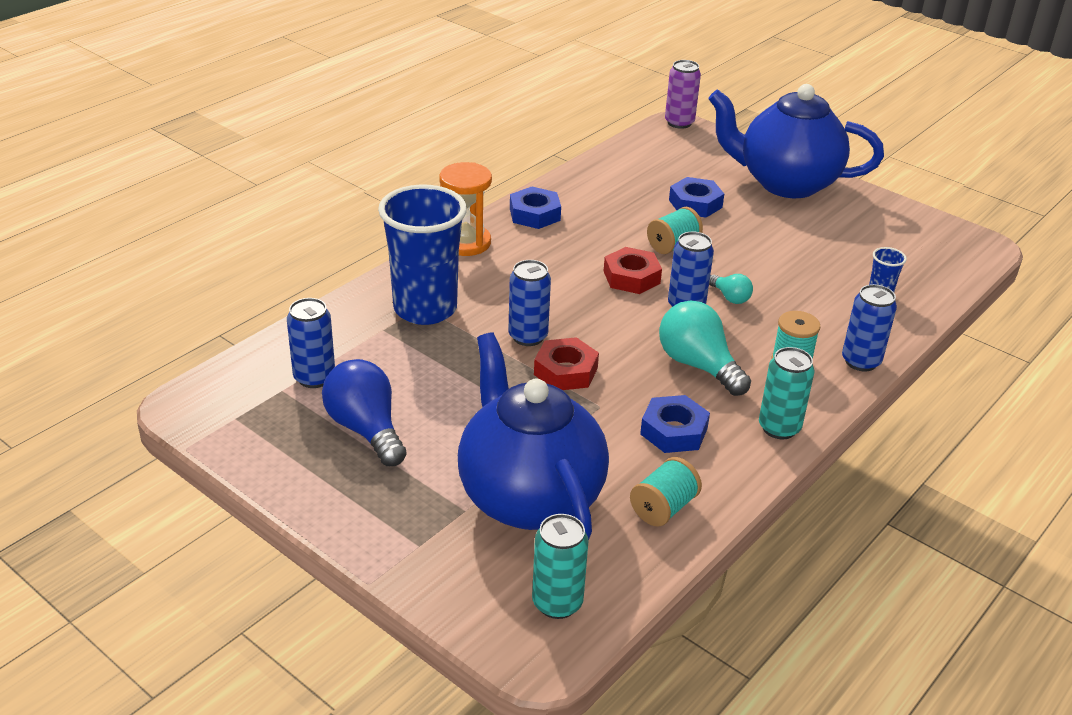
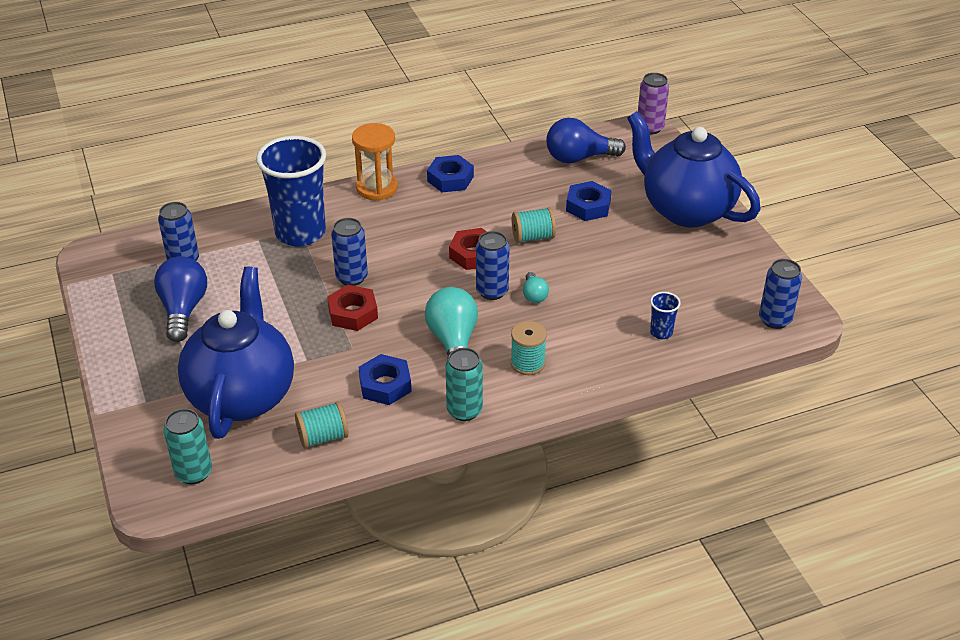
camera: 30 degrees right, 5 degrees up
blue can [842,284,897,372] -> blue can moved to [759,259,802,329]
none -> blue light bulb [546,118,626,164]

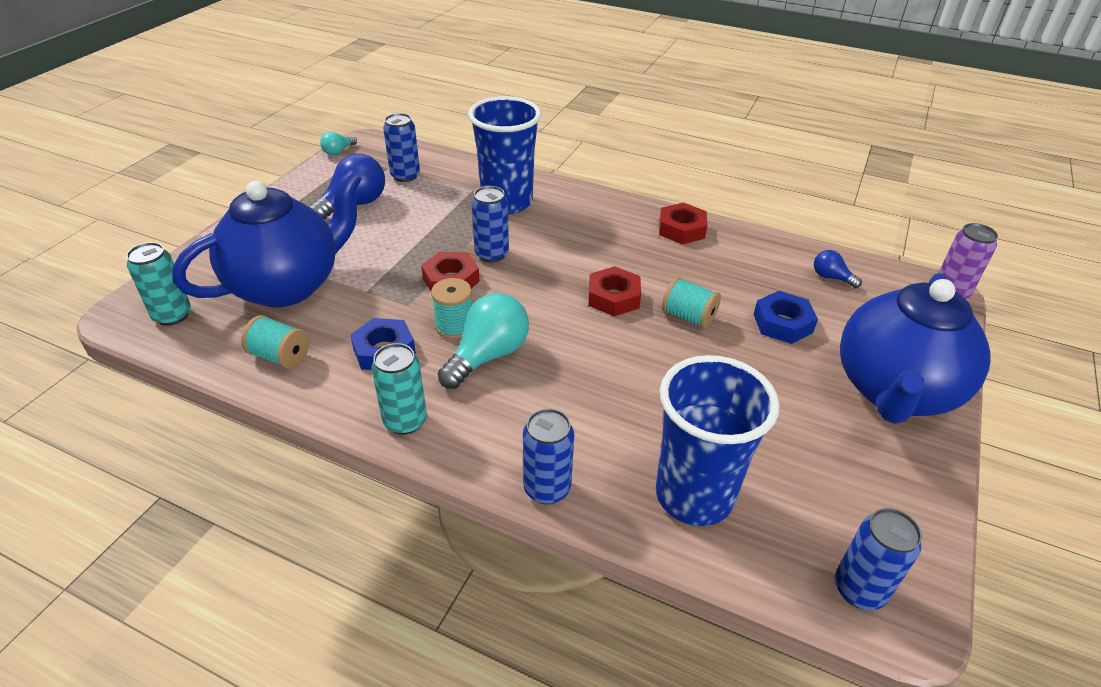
camera: 45 degrees right, 0 degrees up
orange hourglass [352,123,398,200] -> none
blue nut [427,155,474,192] -> red nut [659,203,708,244]
blue can [476,231,510,300] -> blue can moved to [523,408,574,504]
turquoise spool [511,321,547,375] -> turquoise spool moved to [431,278,472,339]
turquoise light bulb [523,272,549,303] -> turquoise light bulb moved to [320,132,357,155]
blue light bulb [546,118,626,164] -> blue light bulb [814,250,862,288], size x0.51
blue teapot [627,111,760,227] -> blue teapot turned 150 degrees counterclockwise [840,273,991,424]
blue cup [650,292,681,339] -> blue cup [656,355,779,526], size x2.45

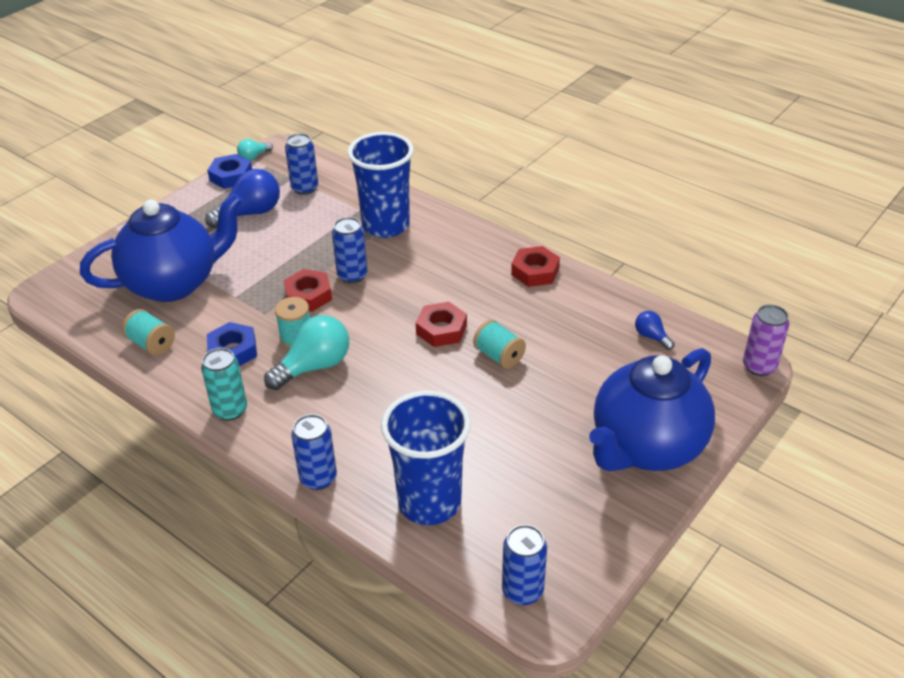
camera: 15 degrees right, 0 degrees up
turquoise can [126,242,191,326] -> none
blue nut [754,291,818,344] -> blue nut moved to [207,154,252,189]

